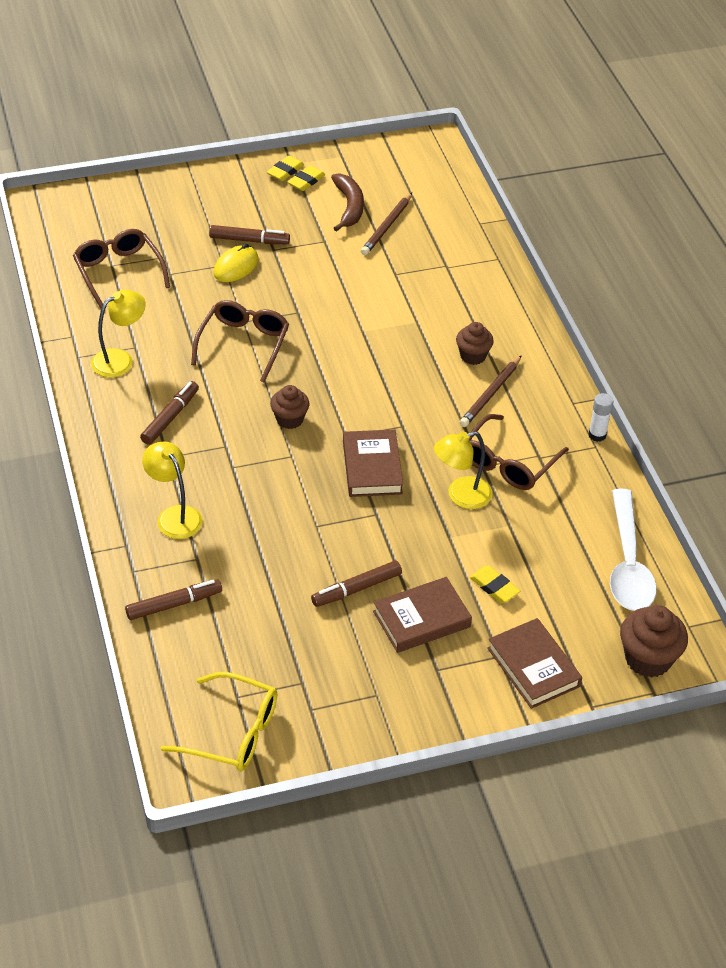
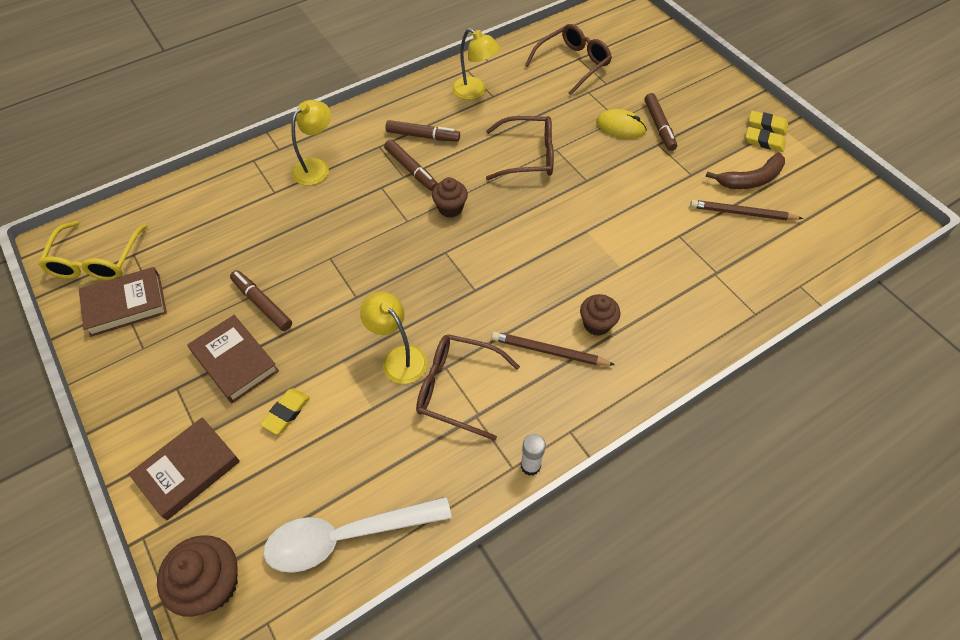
camera: 75 degrees right, 10 degrees up
brown marker [125,580,222,620] -> brown marker moved to [384,139,438,191]
brown book [343,429,403,497] -> brown book moved to [79,267,167,337]

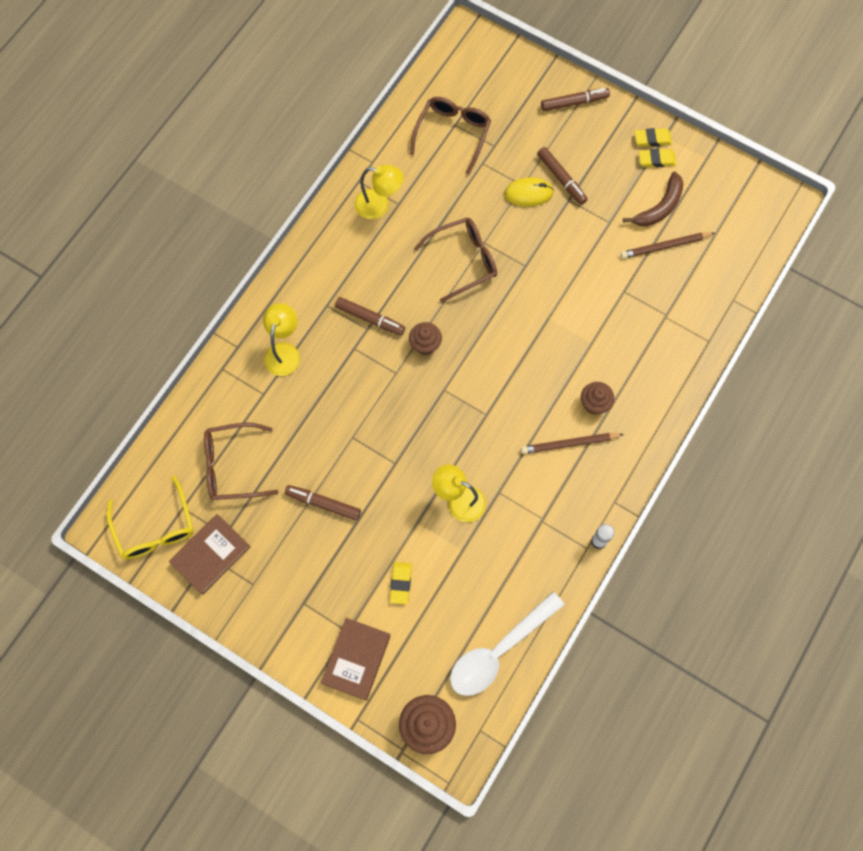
camera: 25 degrees left, 15 degrees up
brown book [187,315,279,403] -> none
brown marker [385,120,460,142] -> brown marker moved to [541,88,610,111]
brown glasses [416,334,520,441] -> brown glasses moved to [204,422,278,500]

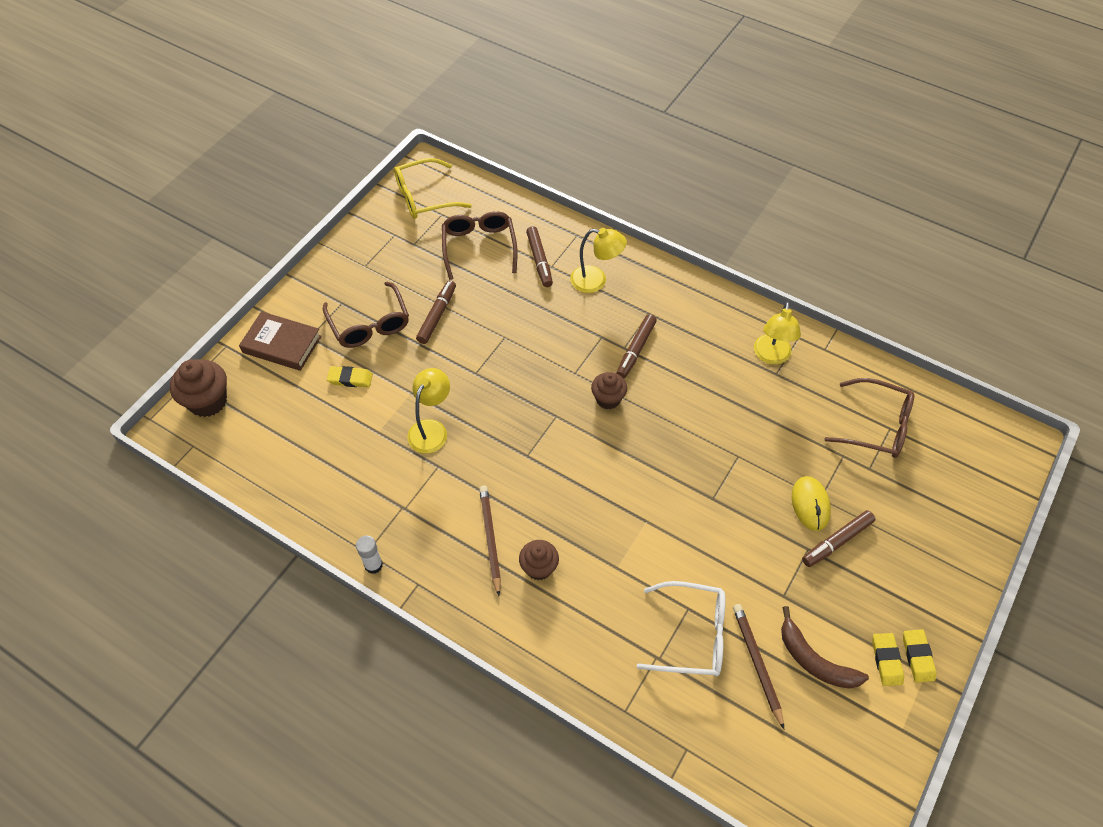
camera: 90 degrees right, 15 degrees down
brown book [169,514,251,595] -> none
brown glasses [414,217,497,303] -> brown glasses moved to [323,282,409,348]
white spoon [450,592,565,696] -> none
brown marker [541,88,610,111] -> brown marker moved to [526,226,553,287]
none -> white glasses [637,581,726,676]

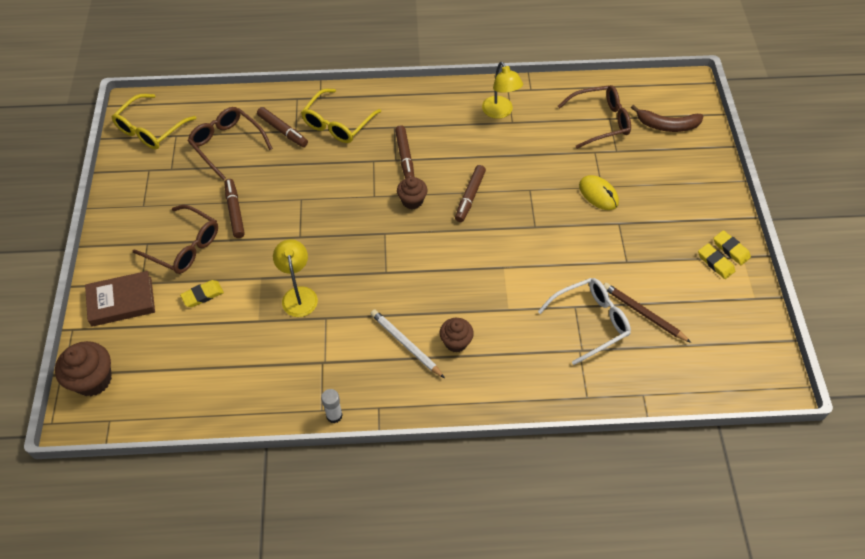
camera: 35 degrees left, 0 degrees up
brown pencil [479,486,501,596] -> white pencil [370,309,445,378]
yellow lamp [570,228,627,293] -> yellow glasses [301,89,381,143]
brown banana [781,606,869,689] -> brown banana moved to [631,105,703,132]
brown marker [802,510,875,567] -> brown marker moved to [455,165,486,222]

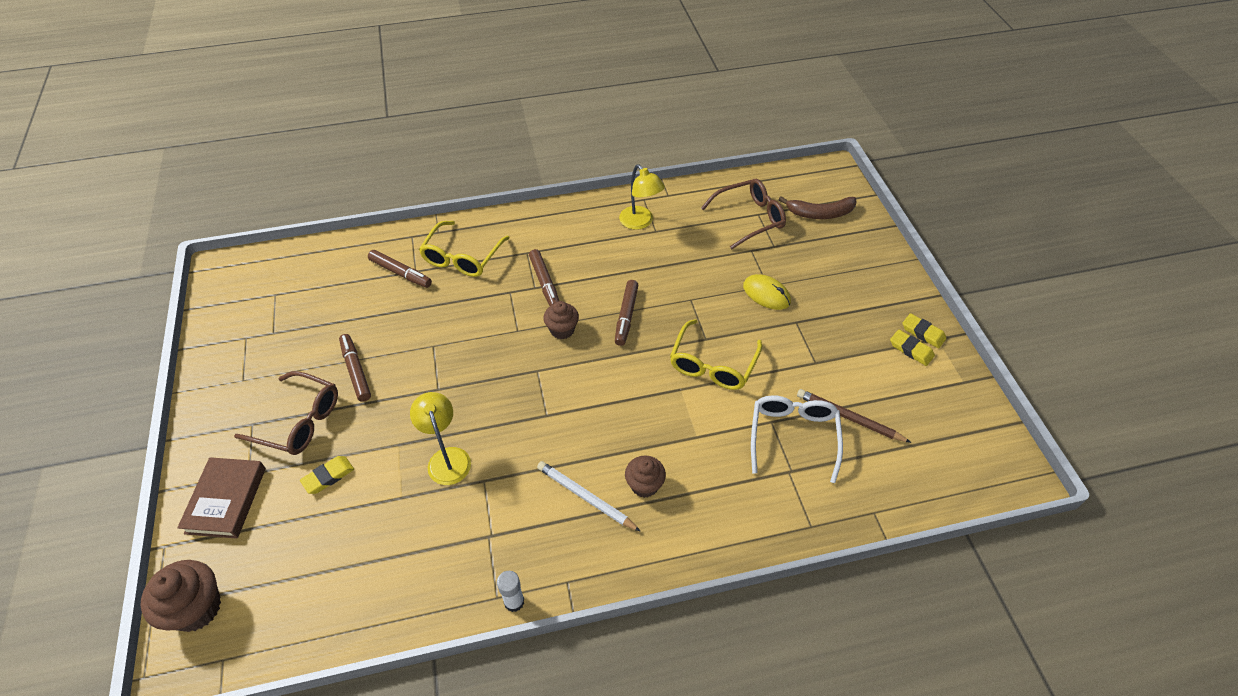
camera: 10 degrees left, 5 degrees down
brown book [85,271,155,327] -> brown book turned 60 degrees counterclockwise [177,457,266,539]
yellow glasses [111,94,196,149] -> yellow glasses moved to [670,319,762,390]
brown glasses [188,107,273,180] -> none
white glasses [538,278,631,365] -> white glasses turned 45 degrees counterclockwise [751,395,843,483]

